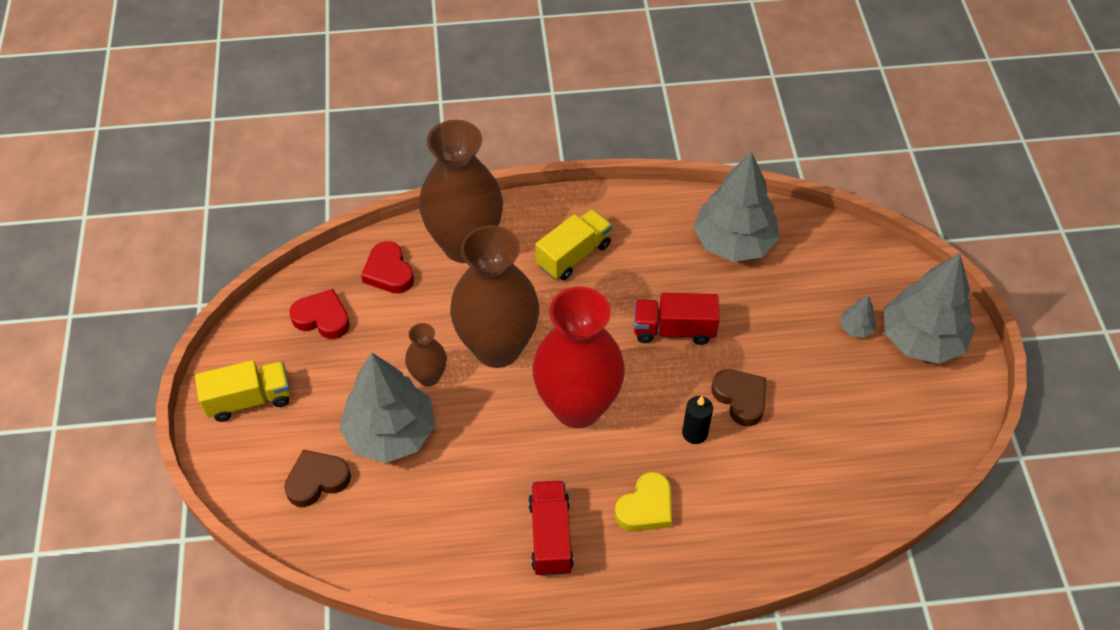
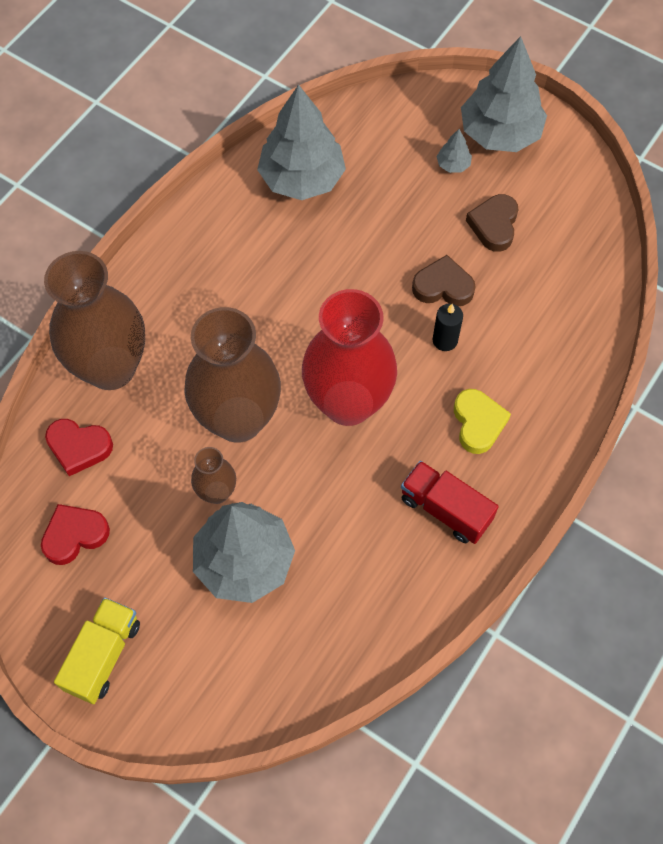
camera: 50 degrees left, 10 degrees up
brown heart [284,450,351,507] -> brown heart moved to [466,194,518,252]
yellow truck [536,209,612,280] -> none
red truck [634,293,720,345] -> none

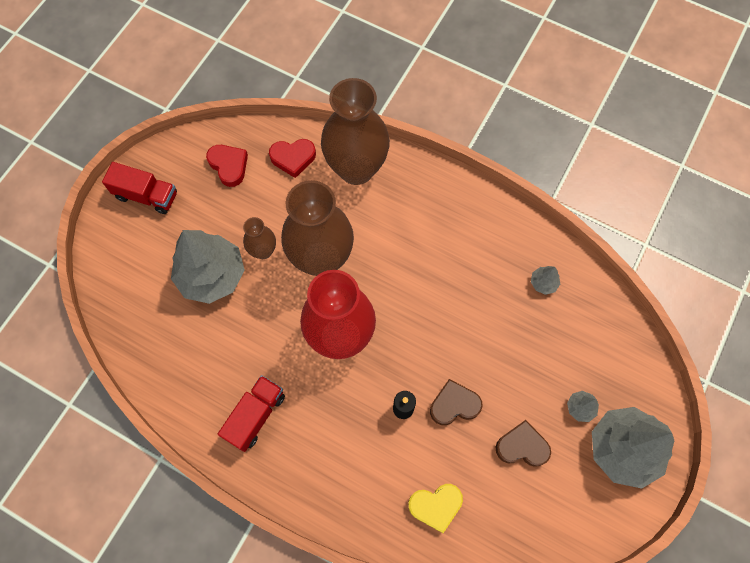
camera: 85 degrees right, 5 degrees up
red heart [45,419,113,476] -> red heart turned 105 degrees counterclockwise [269,139,316,178]
yellow truck [54,597,140,704] -> red truck [102,162,177,214]
grey tree [257,84,346,200] -> grey tree [531,266,560,295], size x0.41
brown heart [412,255,475,306] -> brown heart turned 105 degrees counterclockwise [430,379,483,425]
yellow heart [454,389,511,454] -> yellow heart moved to [408,484,463,533]

